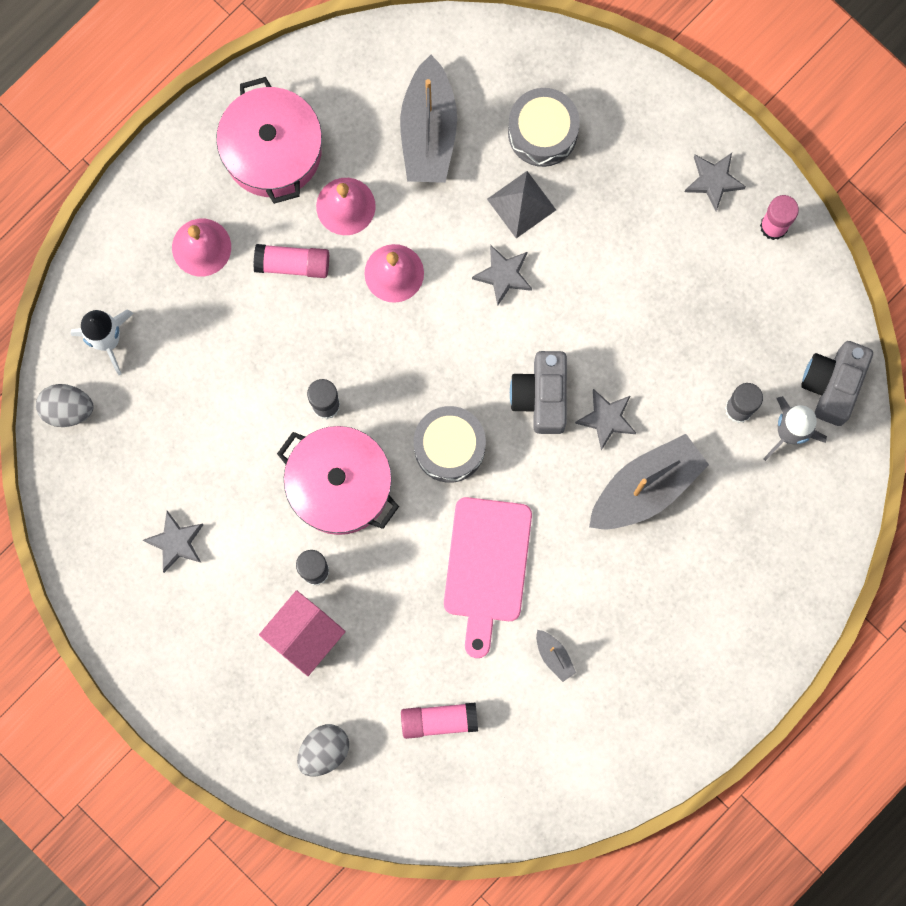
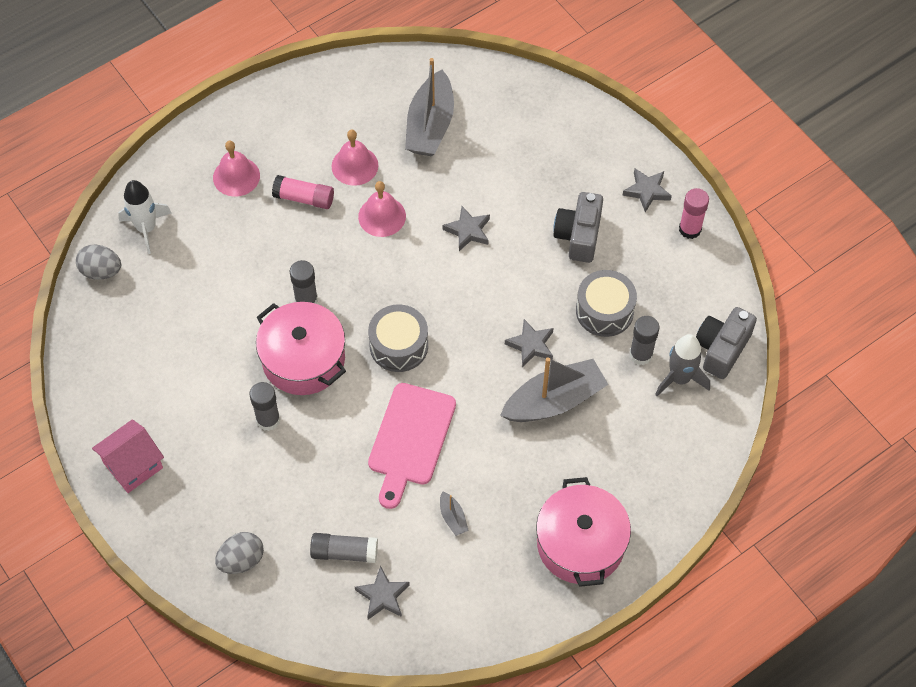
camera: 10 degrees right, 20 degrees down
grey star [143,511,203,573] -> grey star moved to [355,566,410,620]
pink pot [216,77,322,204] -> pink pot moved to [536,477,631,587]
pink house [259,590,346,676] -> pink house moved to [92,419,164,493]
pink glue stick [401,703,478,739] -> grey glue stick [310,533,378,563]
grey pyramid [487,171,556,238] -> none
grey drum [508,88,580,167] -> grey drum moved to [576,270,637,337]
grey camera [510,351,567,434] -> grey camera moved to [553,192,603,263]

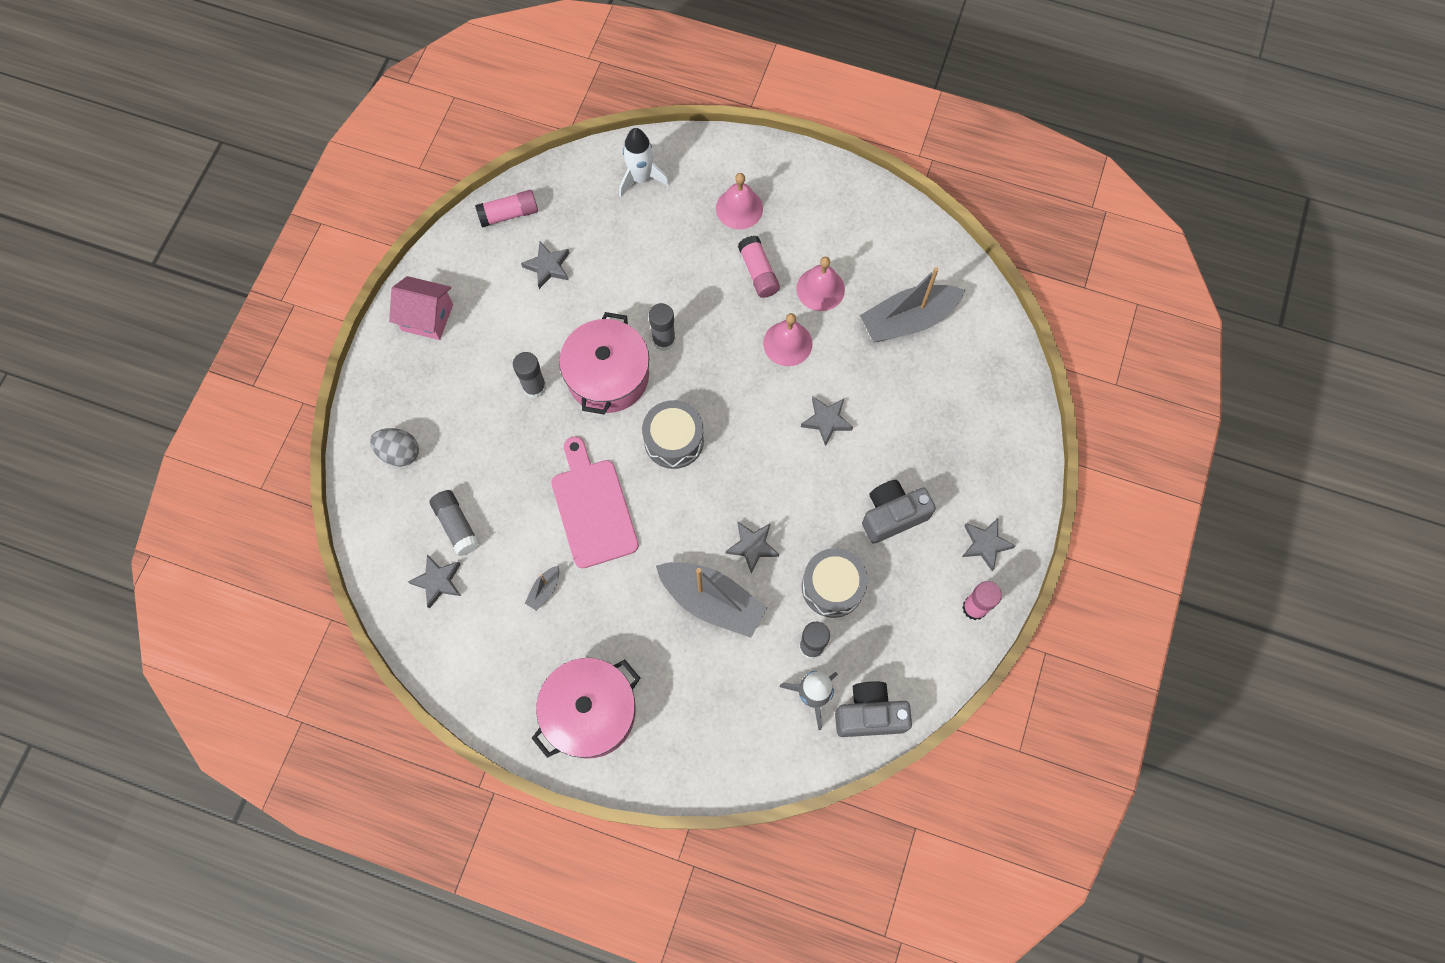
camera: 55 degrees right, 10 degrees up
grey egg [76,245,121,280] -> none
pink cutting board [368,383,456,509] -> pink cutting board turned 90 degrees clockwise [551,436,639,569]
none -> pink glue stick [475,190,538,228]
none -> grey star [521,242,569,289]

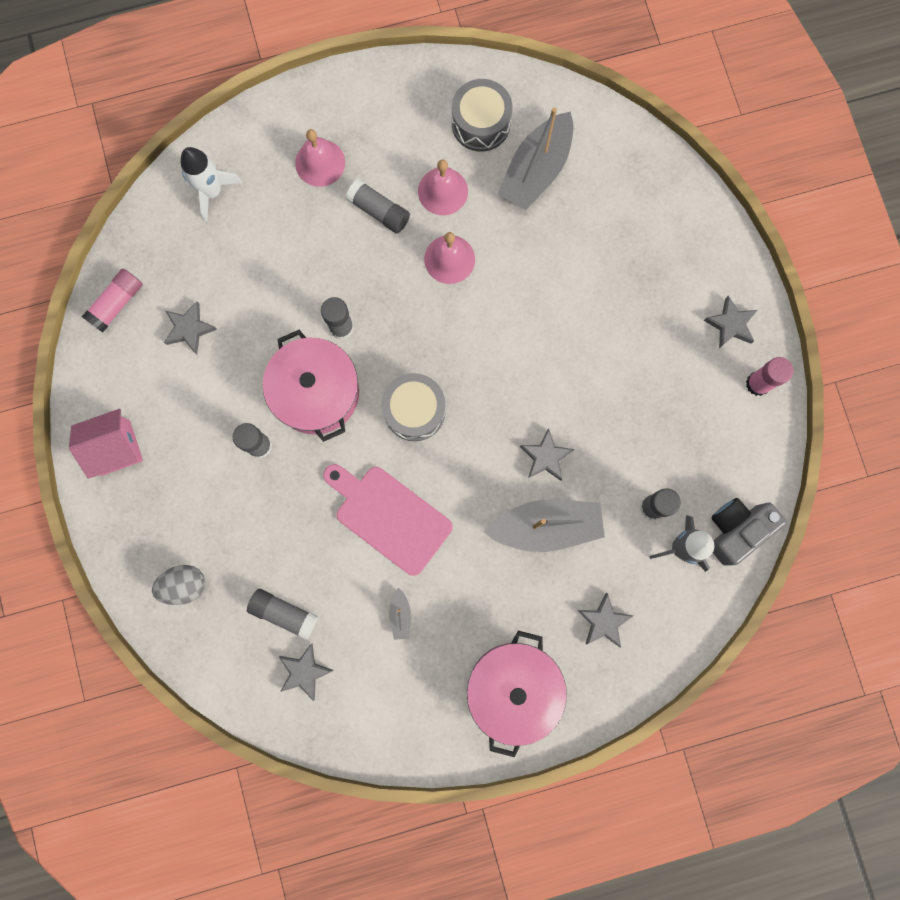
camera: 35 degrees left, 10 degrees up
pink glue stick [738,236,780,298] -> grey glue stick [346,179,410,233]
grey star [801,397,853,446] -> grey star moved to [577,593,633,648]
grey drum [802,548,868,618] -> grey drum moved to [452,79,513,152]
grey camera [862,480,936,544] -> none

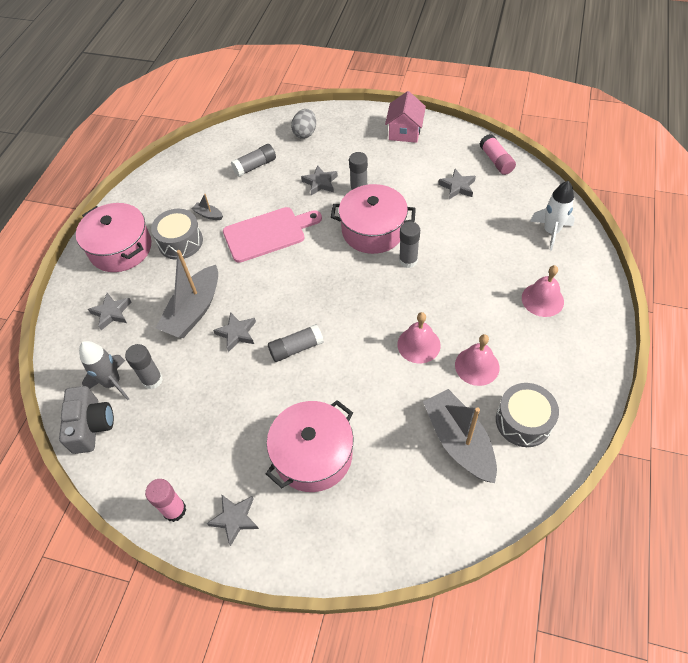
camera: 125 degrees right, 25 degrees down
grey star [279,643,333,701] -> grey star moved to [301,165,338,196]
grey glue stick [346,179,410,233] -> grey glue stick moved to [268,324,324,362]
grey drum [381,373,446,441] -> grey drum moved to [151,209,203,260]
none -> pink pot [266,400,354,492]

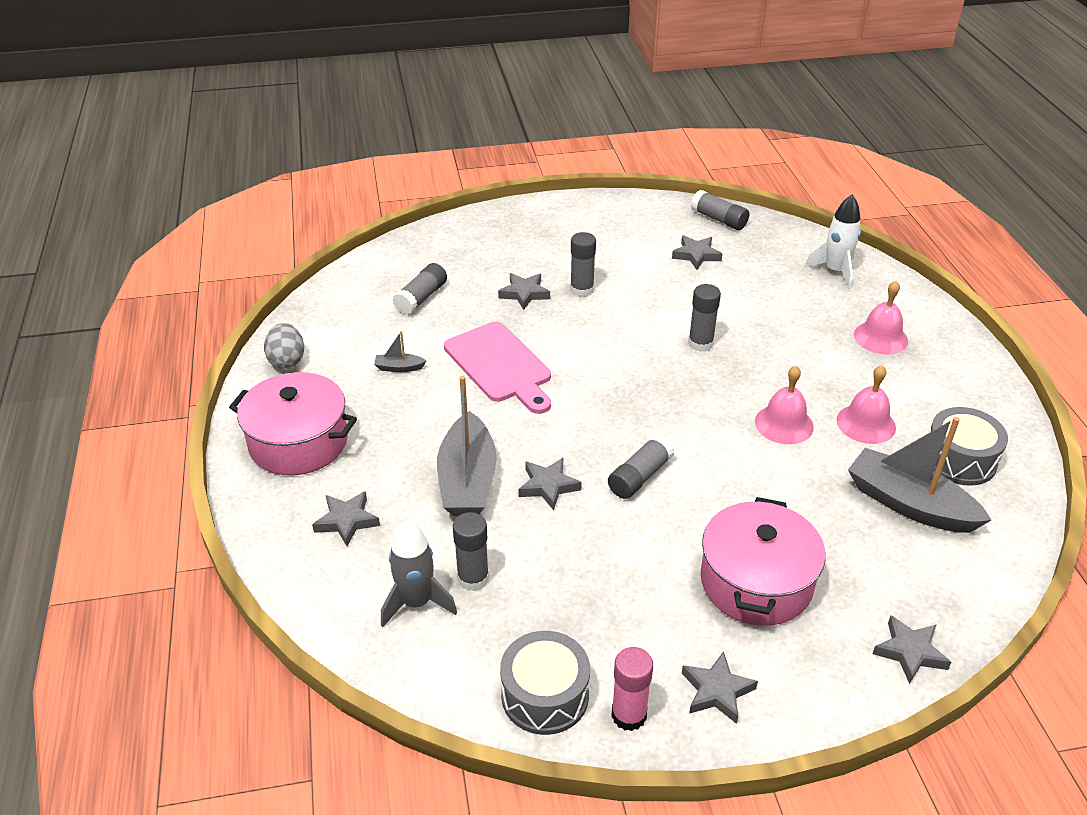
camera: 30 degrees left, 15 degrees down
grey camera [59,386,114,454] -> none
grey drum [151,209,203,260] -> grey drum moved to [500,631,590,735]
pink cutting board [223,207,322,263] -> pink cutting board turned 105 degrees clockwise [444,322,551,414]
grey egg [291,109,316,139] -> grey egg moved to [264,323,304,369]
pink pot [331,184,416,254] -> none
pink house [385,91,426,143] -> none
pink glue stick [480,134,516,175] -> grey glue stick [691,190,749,230]
none -> grey star [872,615,951,684]

